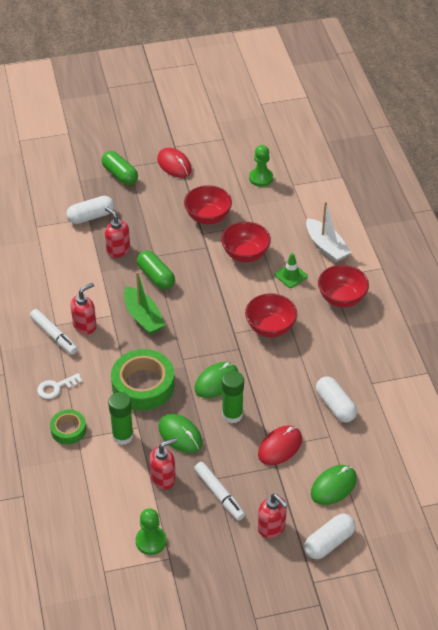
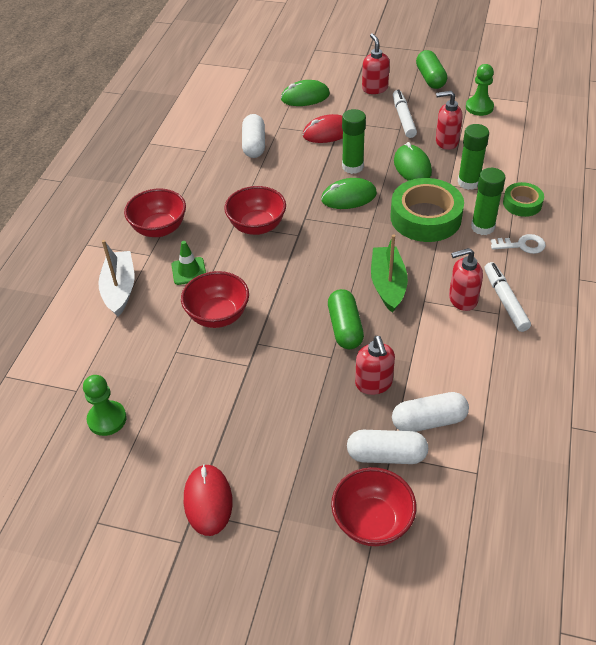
camera: 150 degrees left, 0 degrees up
green capsule [102,151,138,185] -> green capsule moved to [416,50,447,89]
red bowl [184,185,232,224] -> red bowl moved to [331,467,417,546]
white capsule [304,514,355,559] -> white capsule moved to [392,392,469,432]
none -> green glue stick [471,168,506,235]

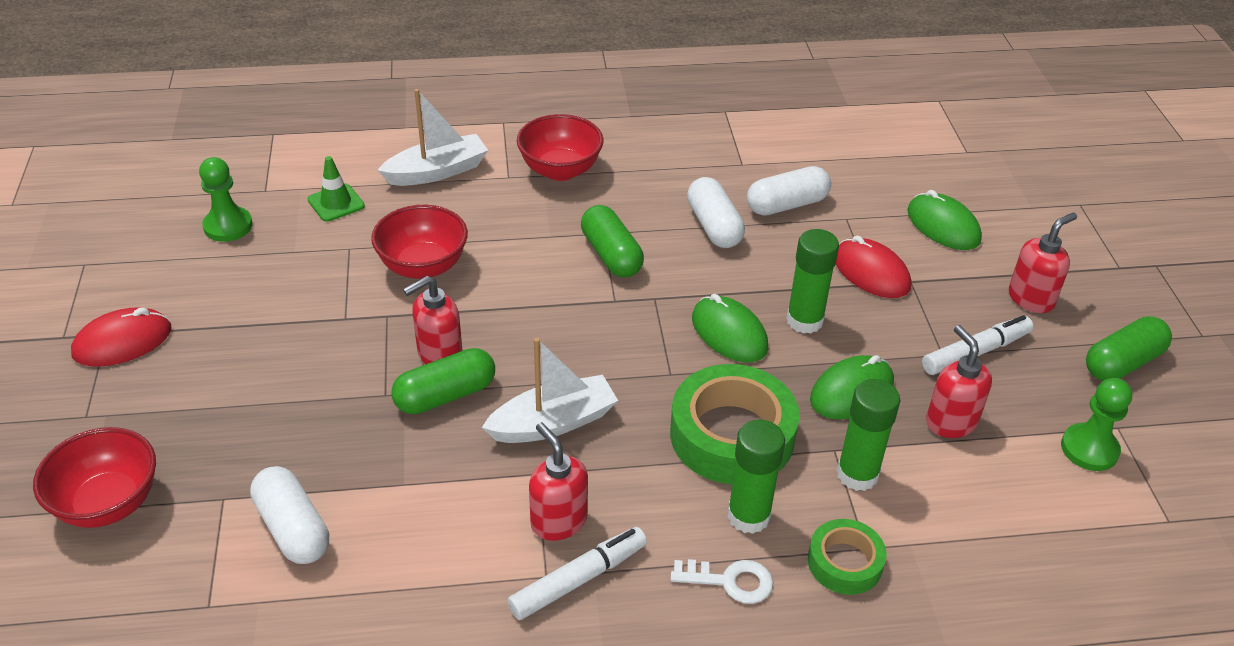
camera: 65 degrees right, 5 degrees down
green traffic cone [171,241,206,285] -> green traffic cone moved to [308,156,365,222]
red bowl [224,186,286,235] -> green capsule [581,205,644,278]
white capsule [347,430,428,464] -> white capsule moved to [687,177,745,248]
red soap dispenser [355,336,395,395] -> red soap dispenser moved to [403,276,463,365]
green boat [371,234,408,313] -> white boat [482,338,618,443]
white key [491,234,546,254] -> white key turned 60 degrees counterclockwise [671,559,773,604]

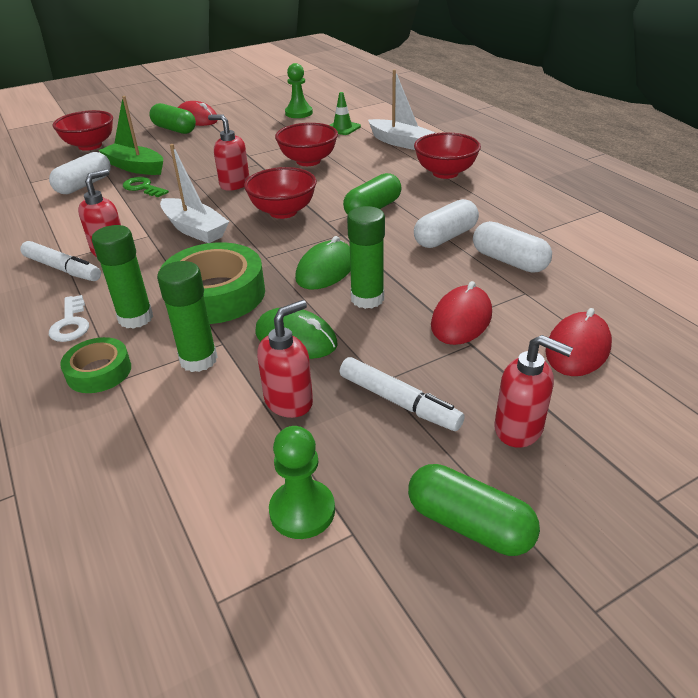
camera: 70 degrees right, 5 degrees down
green capsule [391,348,495,414] -> green capsule moved to [149,103,196,134]
green mouse [907,190,982,250] -> red mouse [545,308,612,376]
none -> green boat [98,96,163,175]
none -> green key [123,177,169,197]
none -> red bowl [244,167,317,219]

